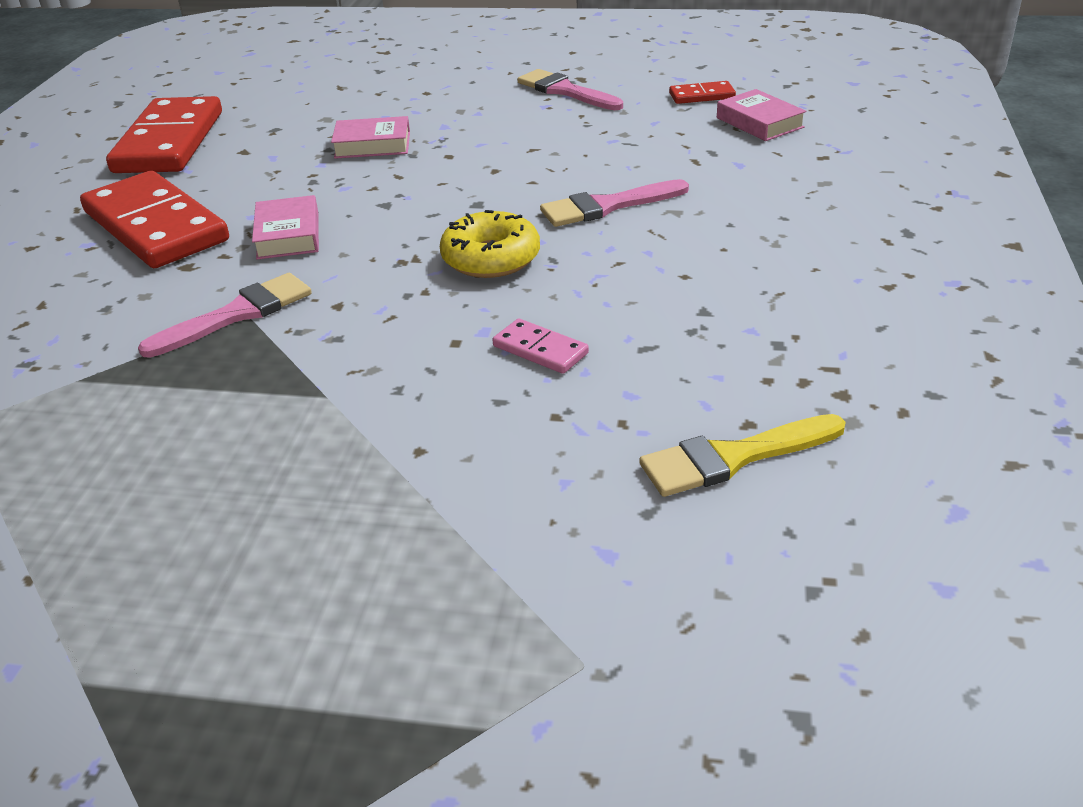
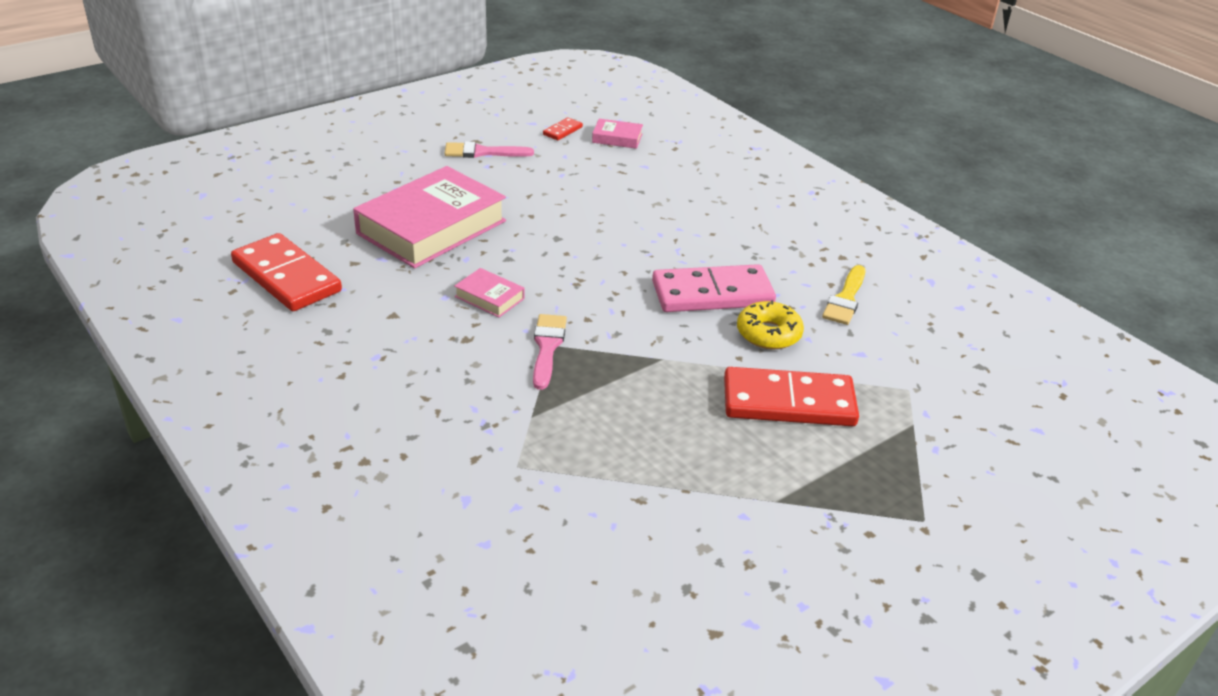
camera: 50 degrees left, 0 degrees up
red domino [80,171,229,268] -> red domino moved to [724,367,859,426]
pink book [331,116,410,159] -> pink book [353,166,506,268], size x2.33
yellow donut [440,210,540,278] -> yellow donut moved to [737,300,804,349]
pink domino [492,318,589,374] -> pink domino [652,264,776,312], size x2.30
pink brush [540,179,689,227] -> none

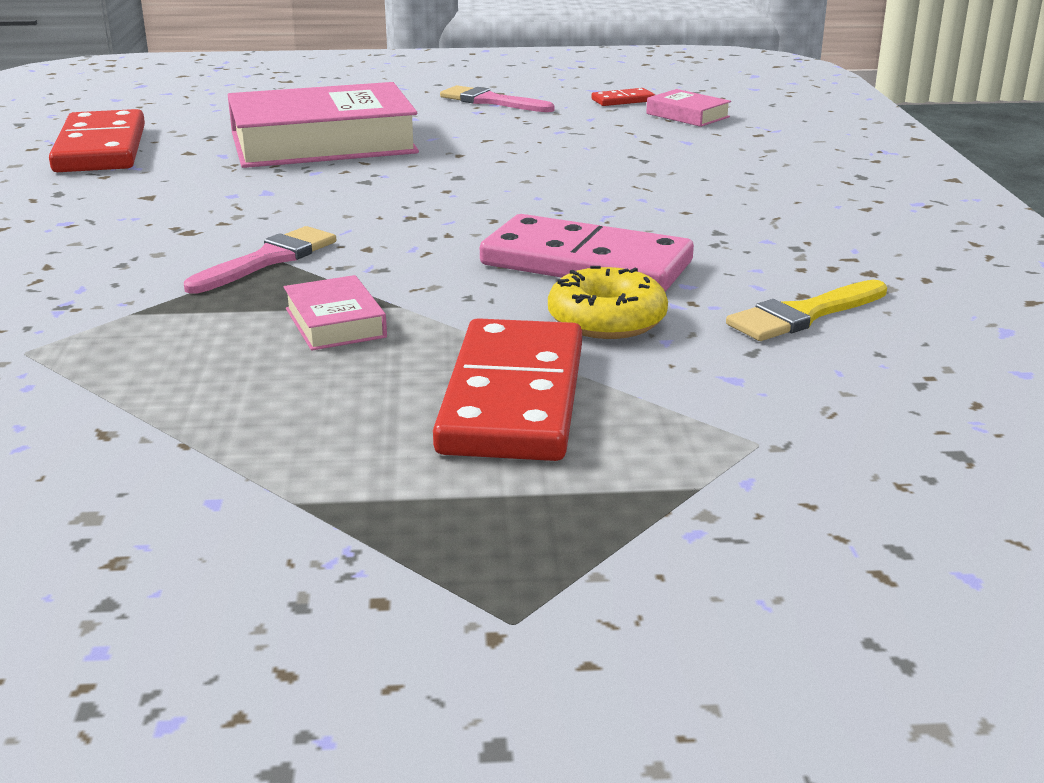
camera: 35 degrees right, 10 degrees down
pink book [454,268,525,317] -> pink book moved to [284,275,387,351]
red domino [724,367,859,426] -> red domino turned 60 degrees clockwise [433,318,582,461]

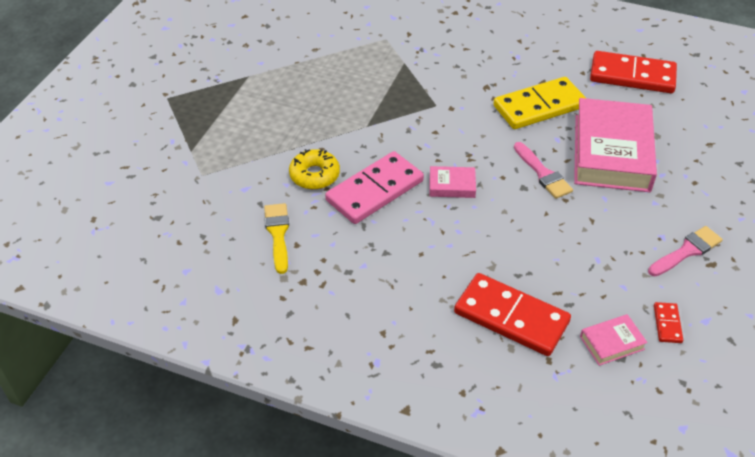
camera: 115 degrees right, 20 degrees up
pink brush [184,226,336,294] -> pink brush moved to [514,142,573,199]
pink book [284,275,387,351] -> pink book moved to [430,166,476,198]
red domino [433,318,582,461] -> red domino moved to [454,273,571,356]
none -> yellow domino [493,77,586,129]

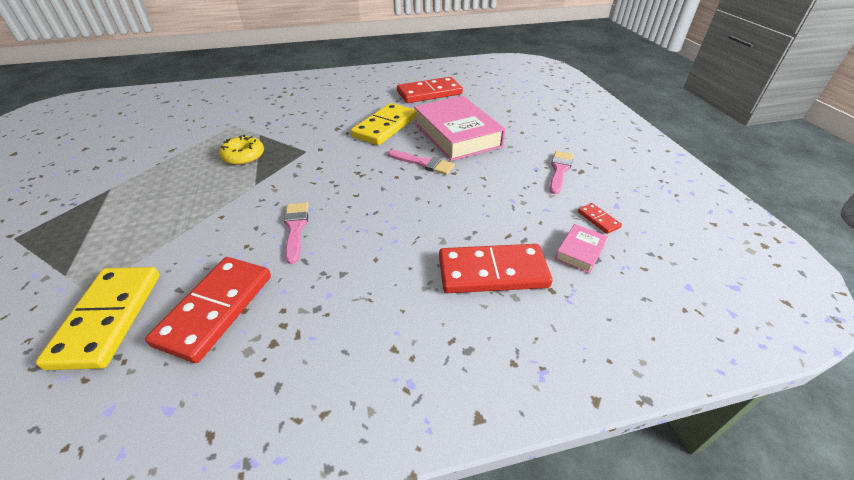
camera: 35 degrees left, 5 degrees down
yellow brush [264,203,289,274] -> red domino [145,257,271,363]
yellow donut [289,149,340,189] -> yellow donut moved to [219,135,264,165]
pink domino [325,151,424,224] -> pink brush [284,202,308,264]
pink book [430,166,476,198] -> none
none -> yellow domino [36,267,160,370]

